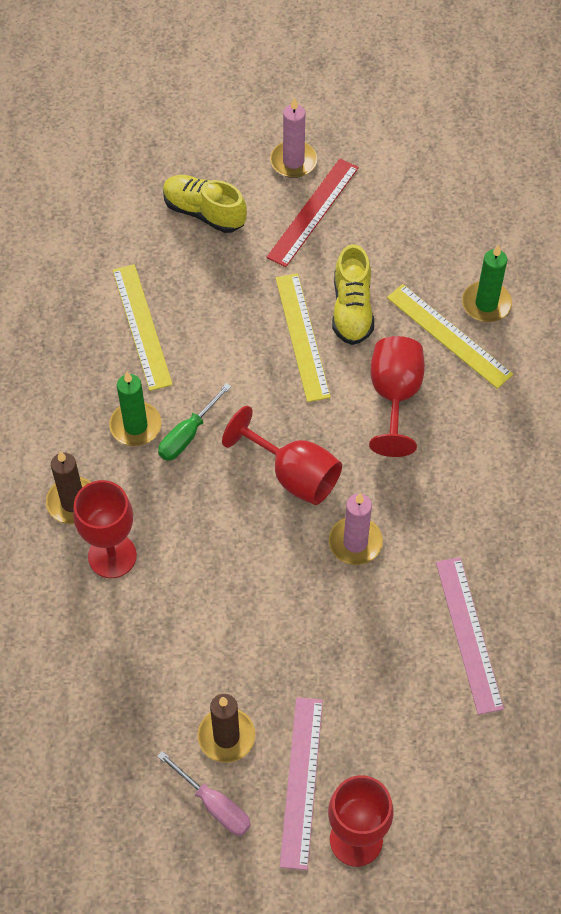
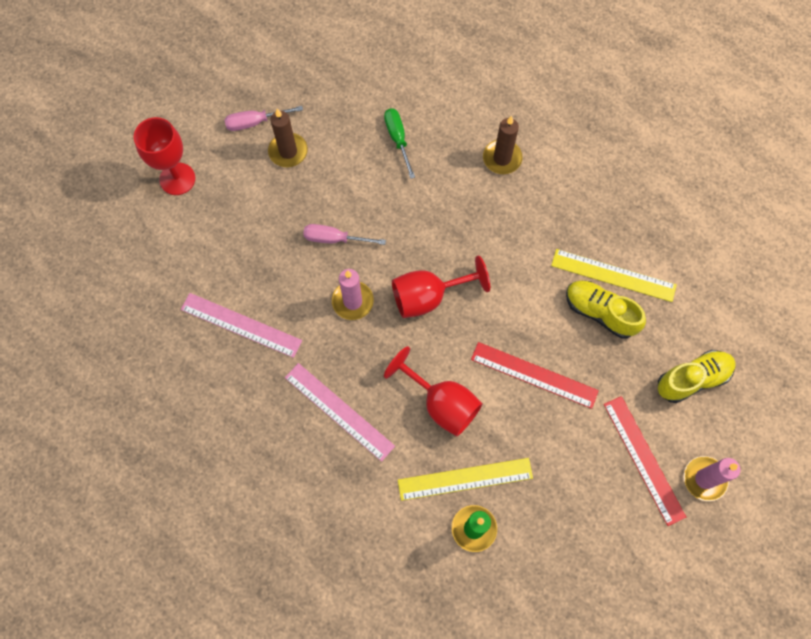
camera: 125 degrees right, 10 degrees up
red goblet [73,480,137,578] -> none
green candle [109,372,161,446] -> none
green screwdriver [158,383,231,461] -> green screwdriver moved to [384,108,415,179]
yellow ruler [275,273,331,402] -> red ruler [471,342,599,409]
pink ruler [280,697,323,870] -> pink ruler moved to [285,363,395,462]
yellow shoe [332,244,374,345] -> yellow shoe moved to [566,280,646,339]
none -> pink screwdriver [303,224,386,245]

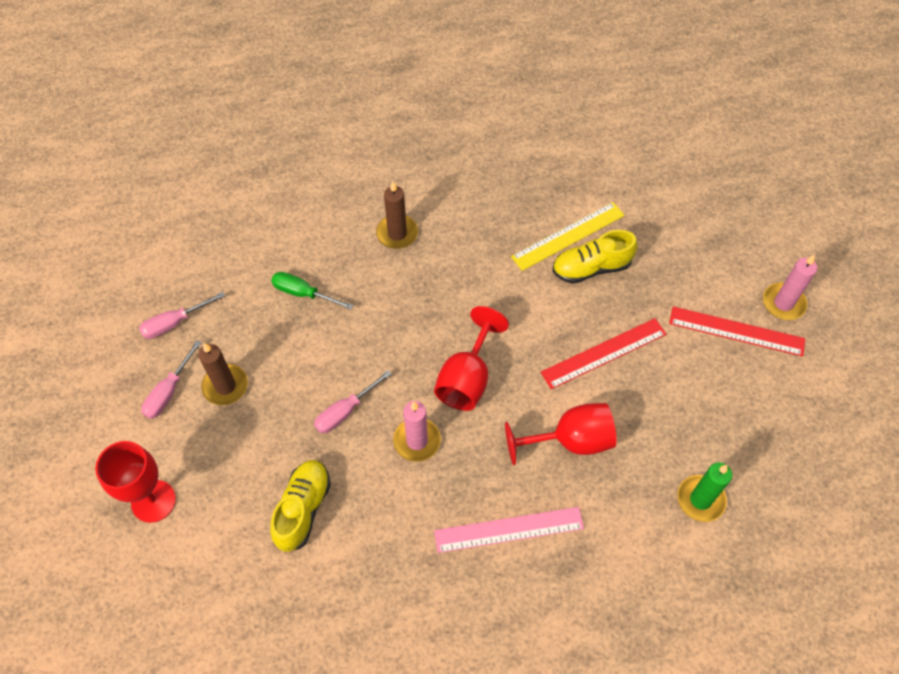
camera: 50 degrees left, 10 degrees down
pink ruler [181,293,302,358] -> none
yellow ruler [398,458,533,501] -> none
yellow shoe [658,350,736,403] -> yellow shoe moved to [270,460,331,552]
none -> pink screwdriver [139,292,225,339]

